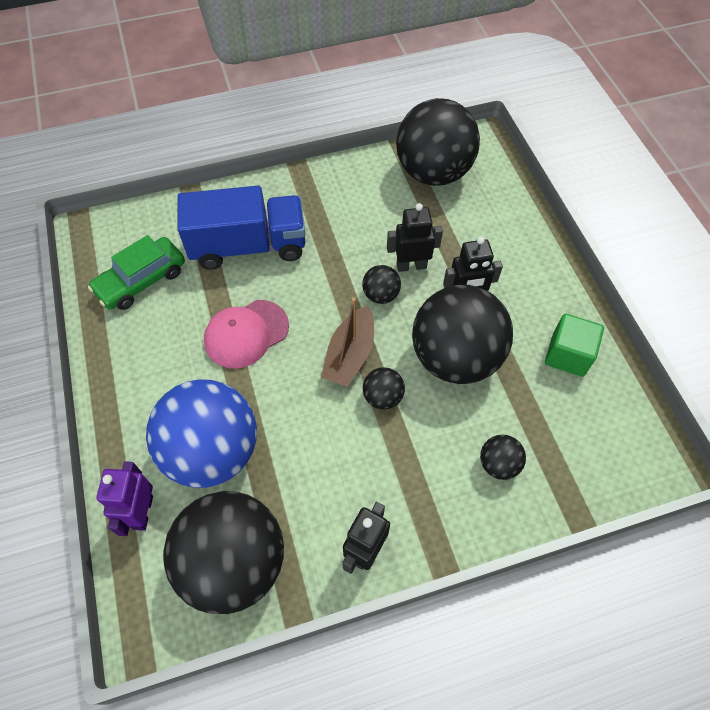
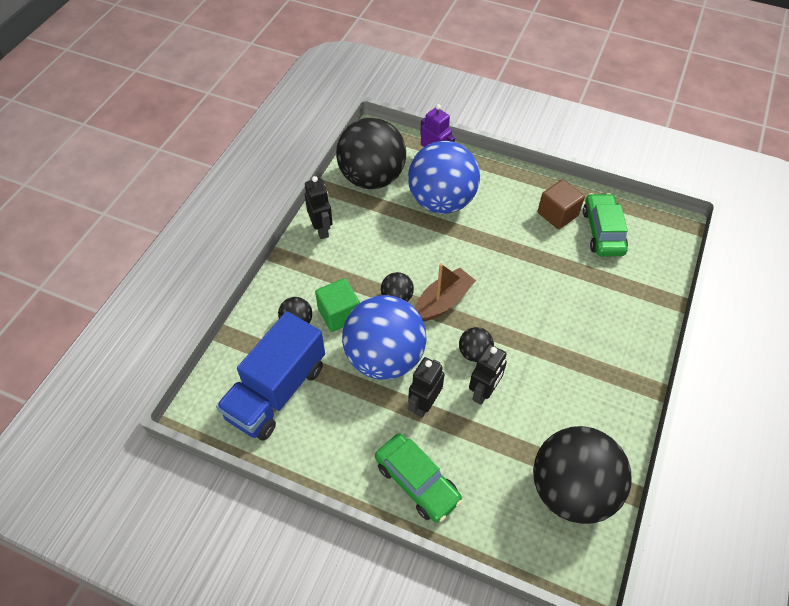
camera: 130 degrees right, 5 degrees down
blue truck [177,186,305,270] -> blue truck moved to [216,311,325,441]
pink cap [204,300,289,368] -> none
brown boat [321,298,374,387] -> brown boat turned 75 degrees clockwise [415,263,476,322]
black ball [412,285,513,384] -> blue ball [342,295,427,380]
green cube [545,314,604,377] -> green cube moved to [315,278,360,332]
none -> green car [375,433,462,523]
none -> brown cube [538,179,585,229]

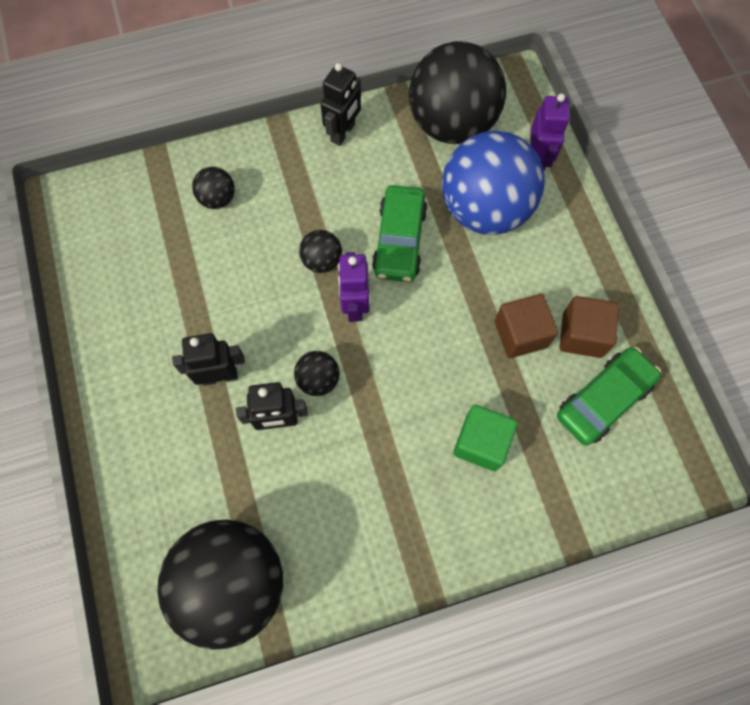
camera: 50 degrees right, 15 degrees up
blue truck [216,311,325,441] -> none
green cube [315,278,360,332] -> green cube moved to [453,404,518,471]
blue ball [342,295,427,380] -> none
green car [375,433,462,523] -> green car moved to [372,185,428,282]
brown boat [415,263,476,322] -> purple robot [338,252,369,322]
none -> brown cube [494,294,558,358]

